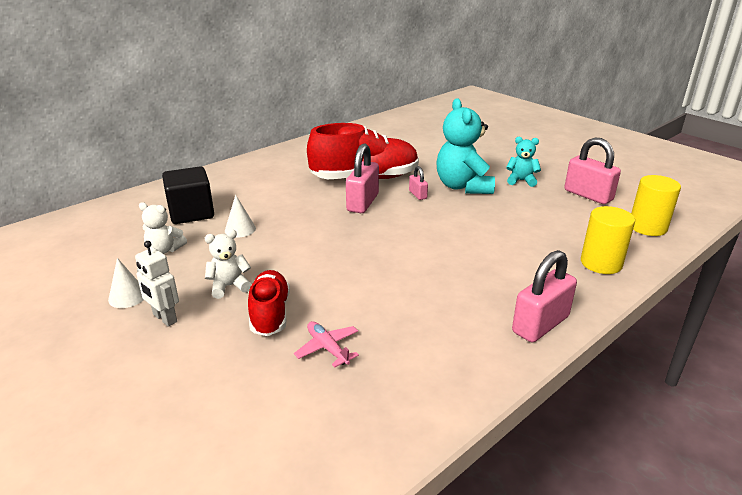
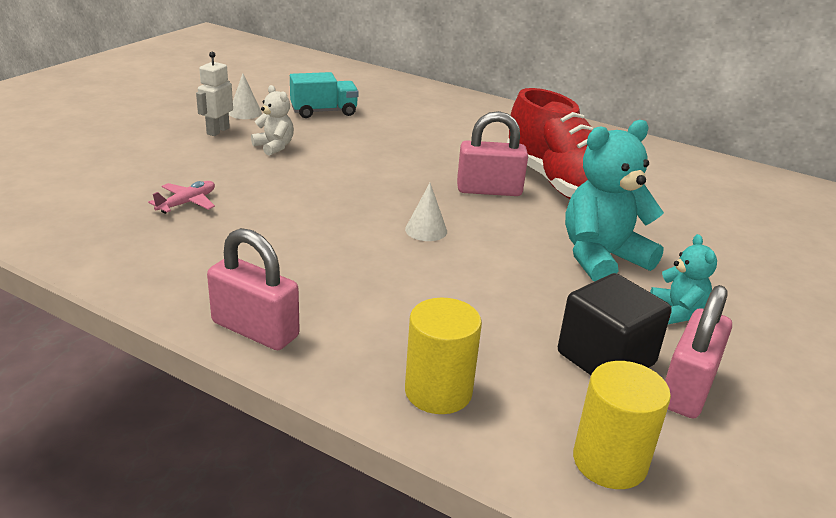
camera: 70 degrees right, 0 degrees up
white teddy bear [139,202,187,254] -> turquoise truck [290,72,359,118]
black cube [162,166,214,224] -> black cube moved to [558,273,672,375]
white cone [225,195,256,238] -> white cone moved to [405,183,447,241]
red shoe [248,270,290,336] -> none
pink padlock [409,166,428,200] -> none

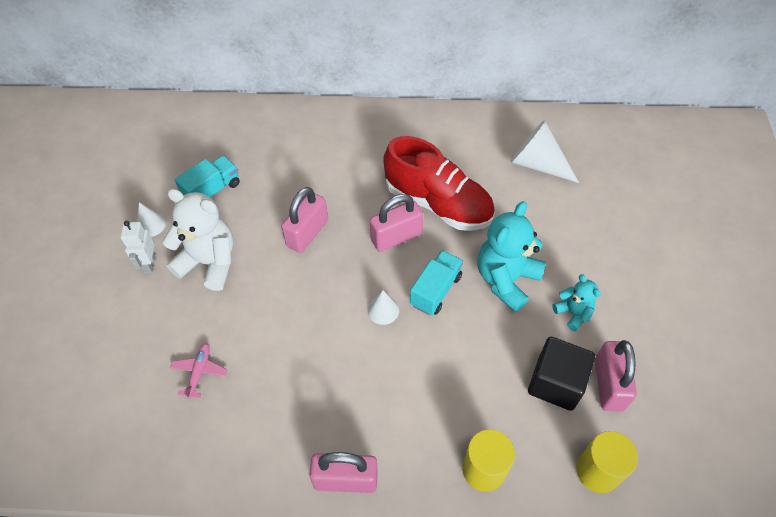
camera: 25 degrees left, 25 degrees up
white teddy bear [251,85,294,156] -> white teddy bear [163,188,233,291], size x1.89
none -> pink padlock [281,187,328,253]
none -> turquoise truck [410,250,463,315]
none -> white cone [510,120,579,183]

